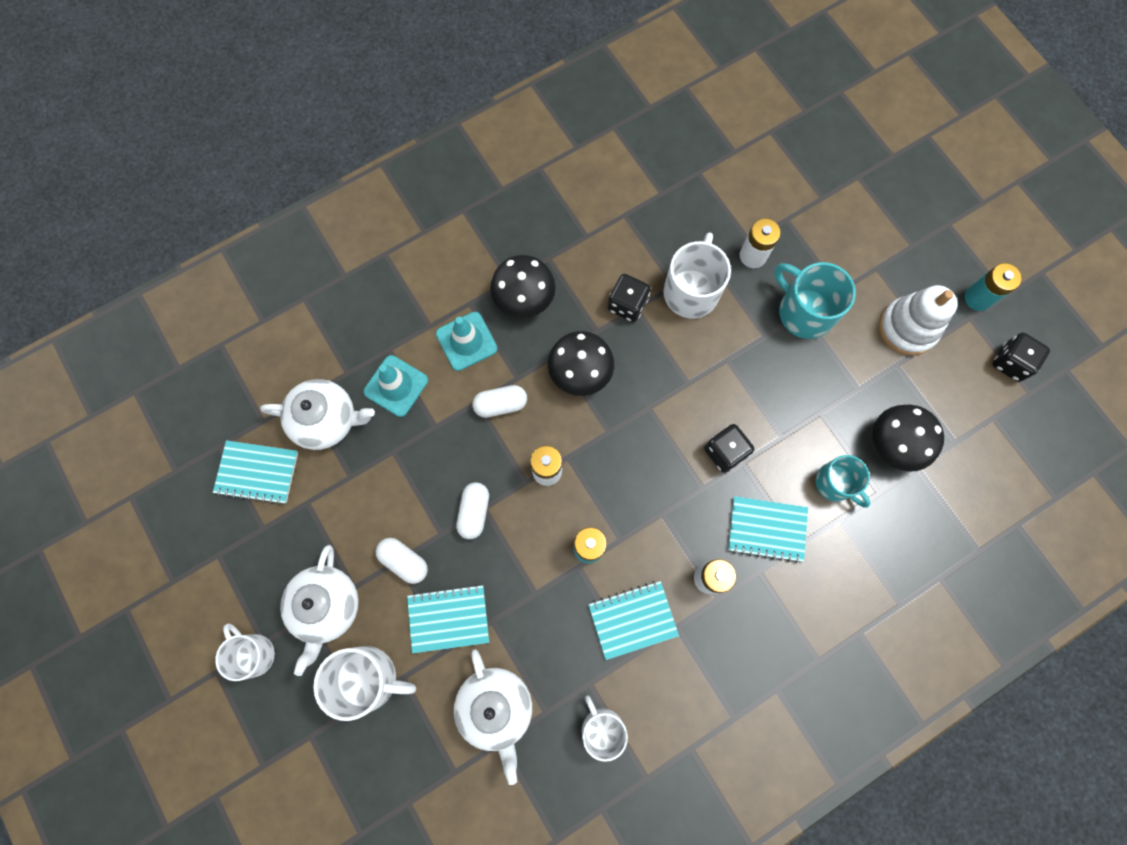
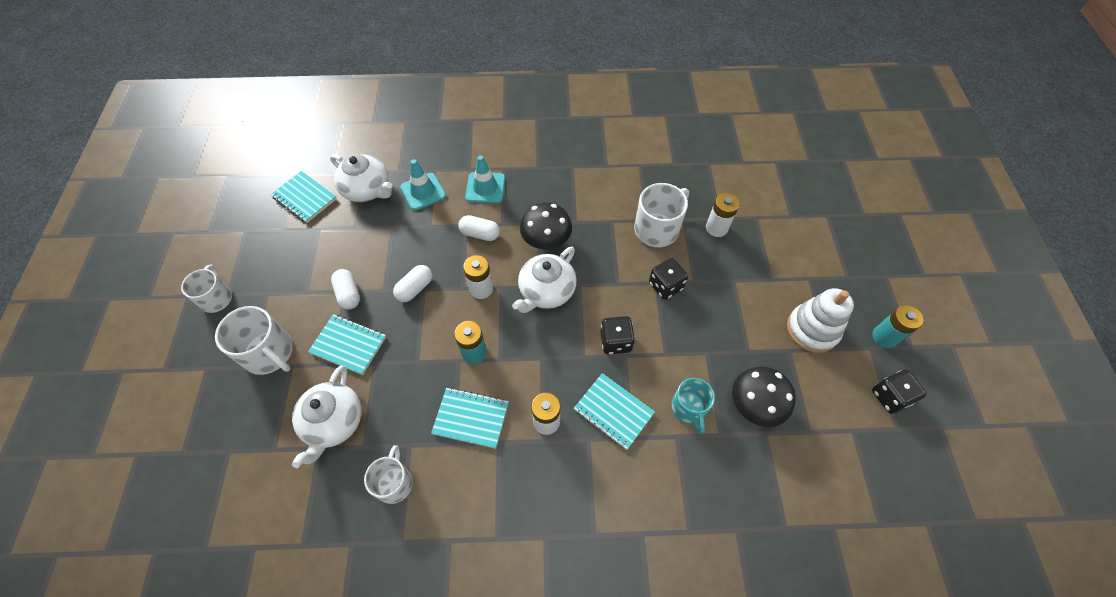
camera: 30 degrees right, 15 degrees down
white teapot [280,545,359,676] -> white teapot moved to [512,247,577,313]
black mushroom [490,255,556,318] -> none
black dice [608,274,651,322] -> black dice moved to [649,258,688,300]
turquoise mug [774,262,856,339] -> none

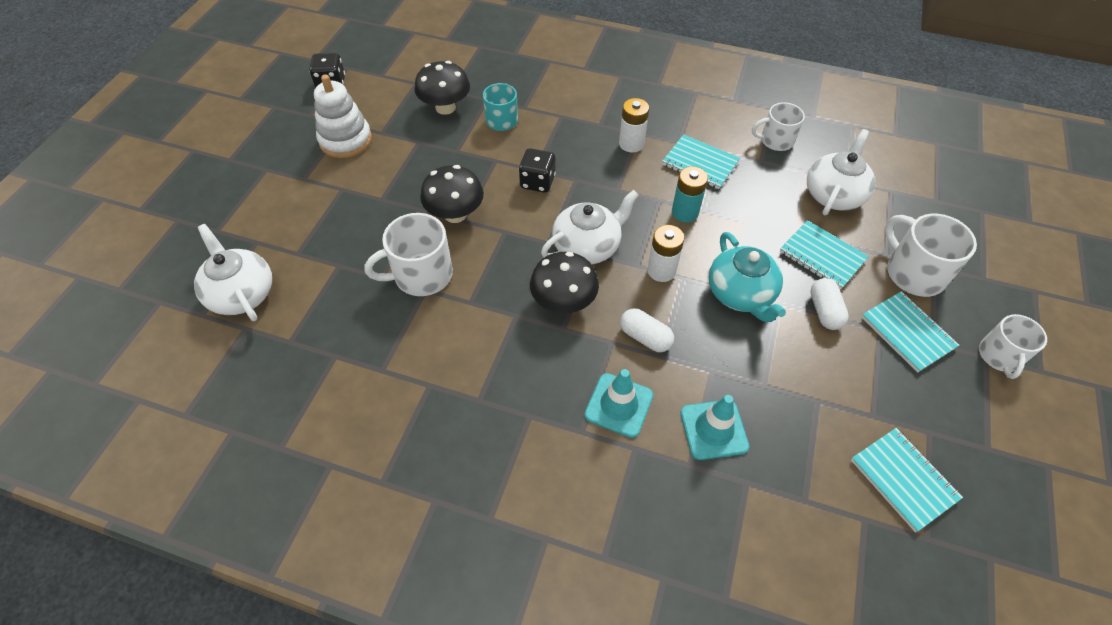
camera: 160 degrees left, 5 degrees down
white teapot [330,154,392,202] -> white teapot moved to [194,224,272,321]
white mug [364,445,413,504] -> white mug turned 60 degrees clockwise [752,102,805,151]
white capsule [393,265,432,302] -> turquoise teapot [709,232,786,323]
turquoise notebook [574,373,655,450] -> turquoise notebook moved to [861,291,959,373]
black dice [649,258,688,300] -> black mushroom [420,165,484,223]
white battery [706,193,739,237] -> none
turquoise battery [872,305,923,348] -> none

